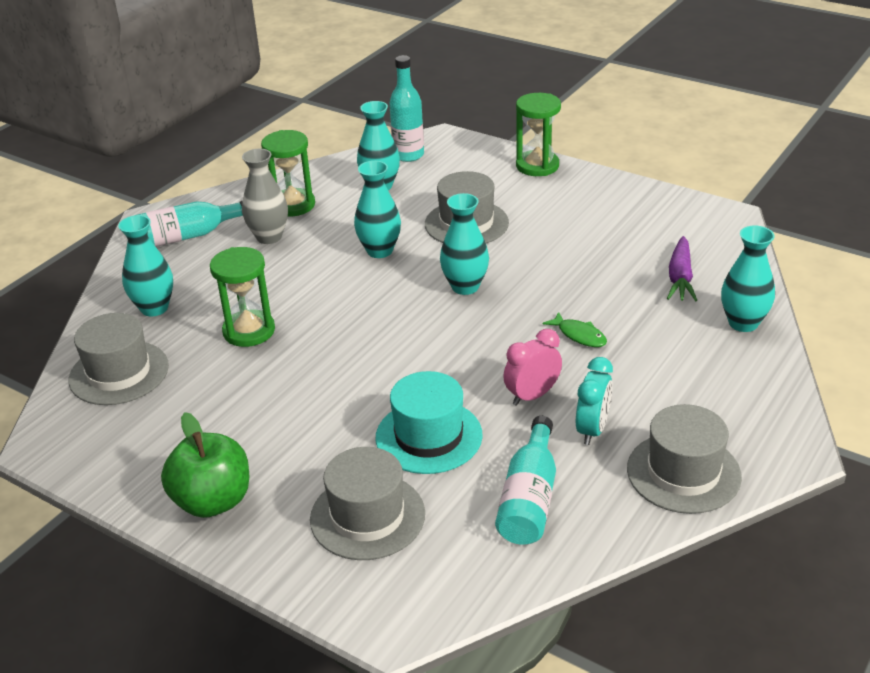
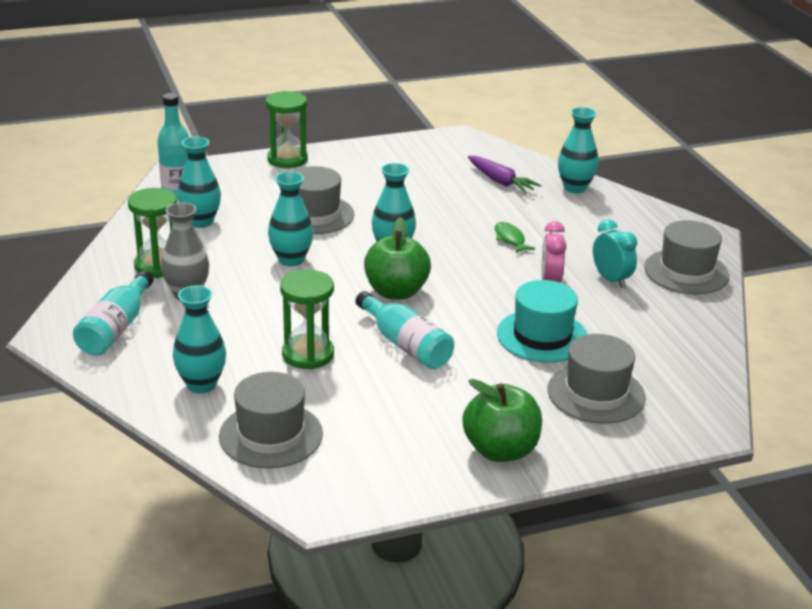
camera: 55 degrees left, 5 degrees down
turquoise bottle [495,416,556,545] -> turquoise bottle moved to [355,291,454,369]
green fish [543,312,607,347] -> green fish turned 105 degrees counterclockwise [495,222,535,253]
none -> green apple [364,217,431,300]

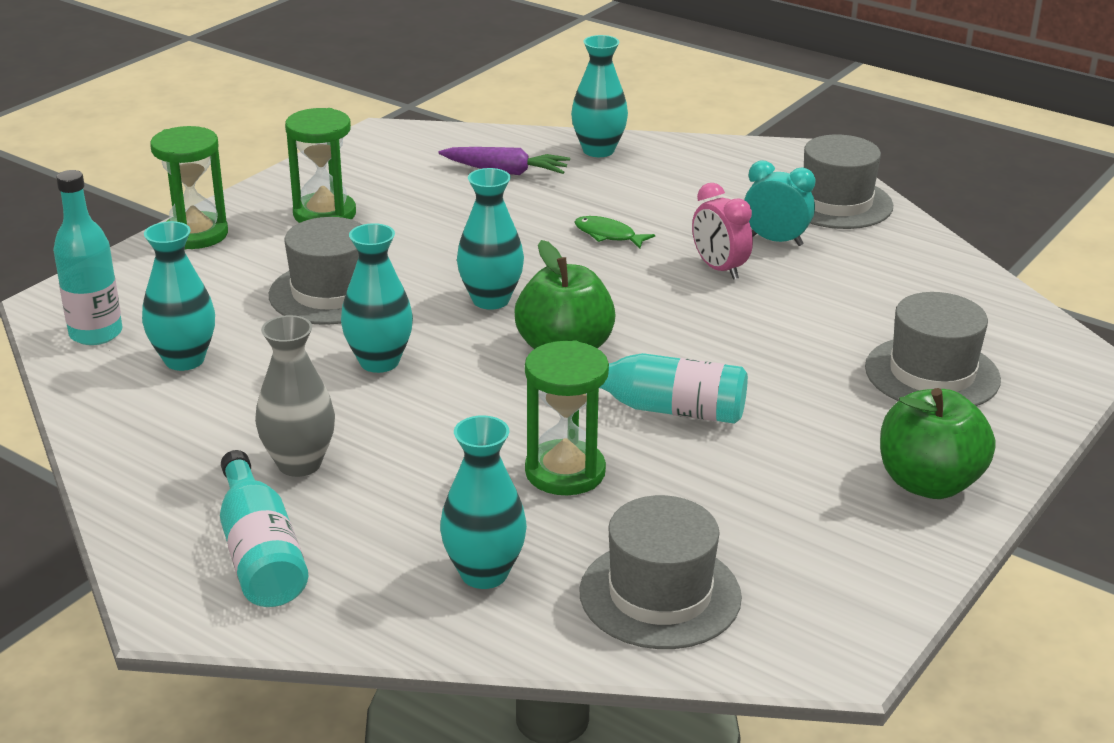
camera: 35 degrees left, 0 degrees up
green hourglass [128,188,177,278] -> green hourglass moved to [285,108,356,223]
turquoise hat [497,280,588,363] -> none

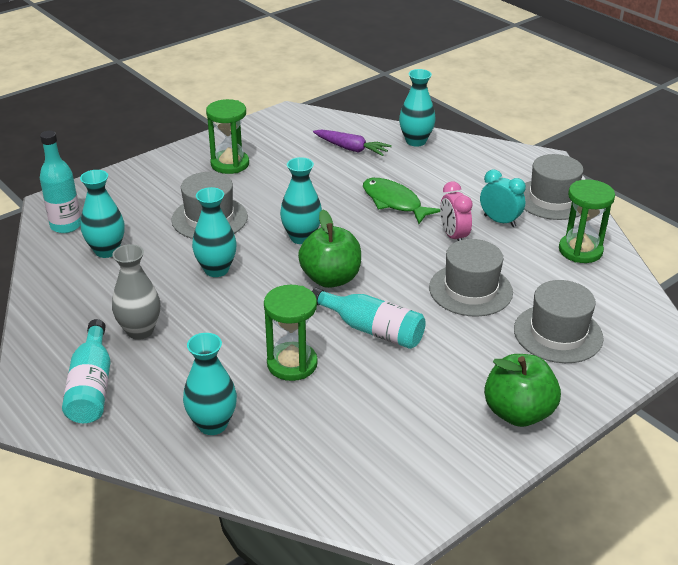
camera: 15 degrees right, 5 degrees up
green hourglass [150,126,228,249] -> green hourglass moved to [559,179,615,263]
green fish [574,216,655,249] -> green fish [363,178,440,224], size x1.69
grey hat [579,495,742,649] -> grey hat moved to [429,239,513,317]

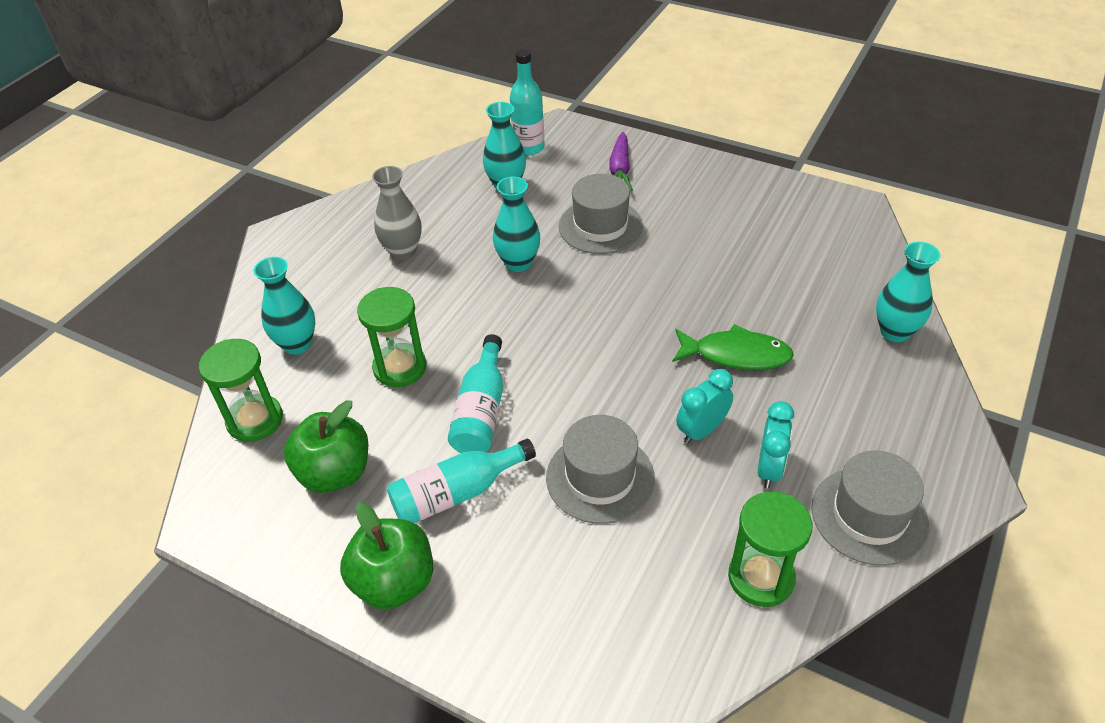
camera: 70 degrees right, 10 degrees up
turquoise bottle [62,319,111,423] -> turquoise bottle moved to [387,439,536,523]
green hourglass [206,99,249,174] -> green hourglass moved to [199,339,283,442]
turquoise vase [280,157,322,244] -> none
green apple [298,209,361,288] -> green apple moved to [284,400,368,493]
purple carrot [313,129,392,156] -> purple carrot moved to [610,132,633,191]
green fish [363,178,440,224] -> green fish turned 75 degrees clockwise [672,324,794,370]
pink clock [440,182,473,241] -> turquoise clock [676,369,733,444]
grey hat [514,280,604,363] -> none

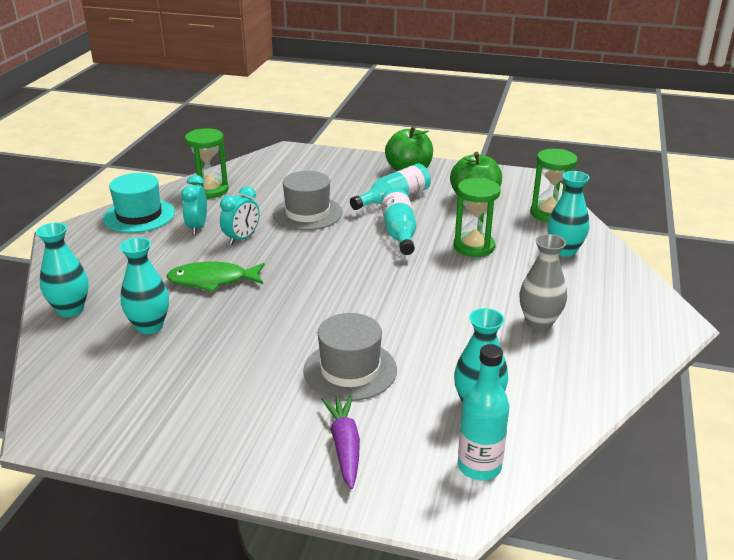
camera: 165 degrees right, 15 degrees down
turquoise vase [493,176,540,272] -> turquoise vase moved to [120,237,169,334]
grey hat [812,450,929,566] -> turquoise hat [103,173,175,233]

